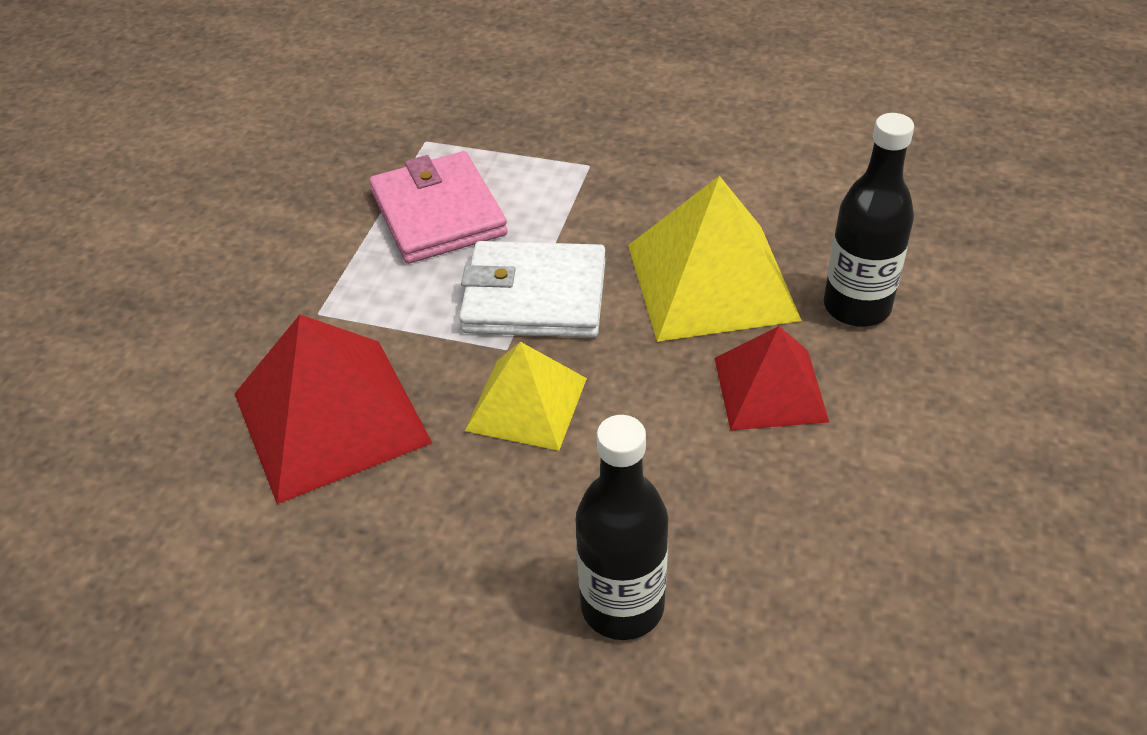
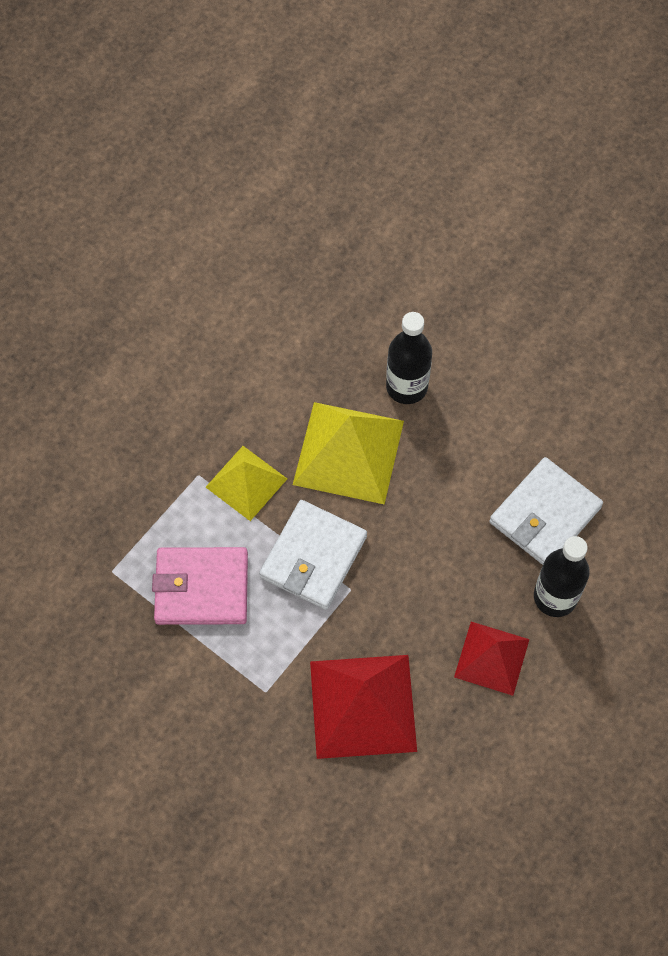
camera: 70 degrees left, 20 degrees up
yellow pyramid [465,342,587,451] -> yellow pyramid moved to [206,446,287,521]
red pyramid [714,326,829,431] -> red pyramid moved to [454,622,529,696]
none -> white wallet [490,457,603,565]

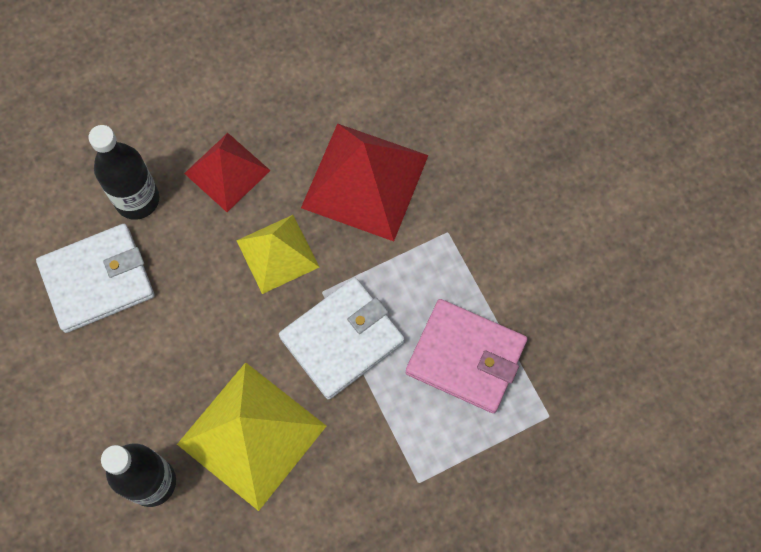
camera: 155 degrees left, 5 degrees up
yellow pyramid [206,446,287,521] -> yellow pyramid moved to [236,215,319,294]

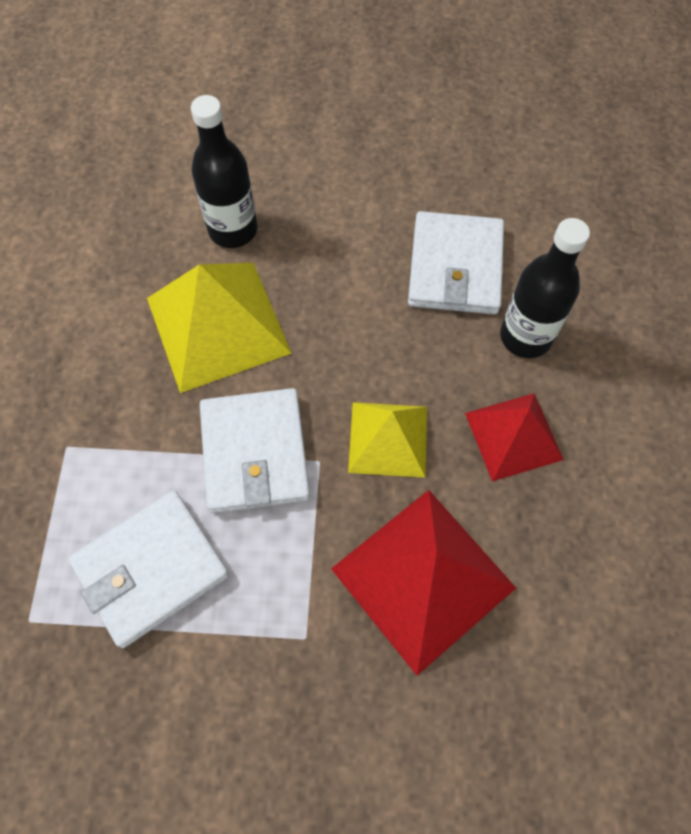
camera: 120 degrees right, 5 degrees down
pink wallet [406,299,527,413] -> white wallet [68,491,229,648]

